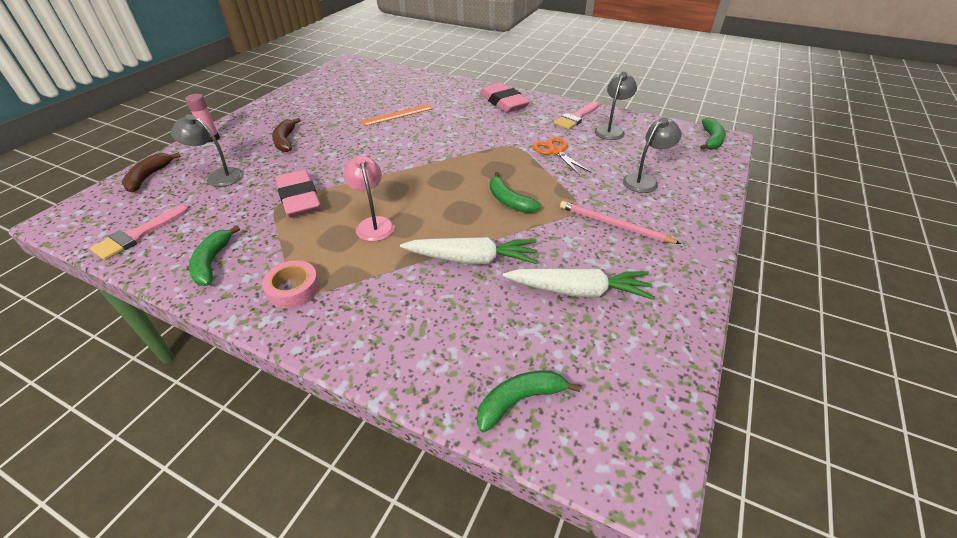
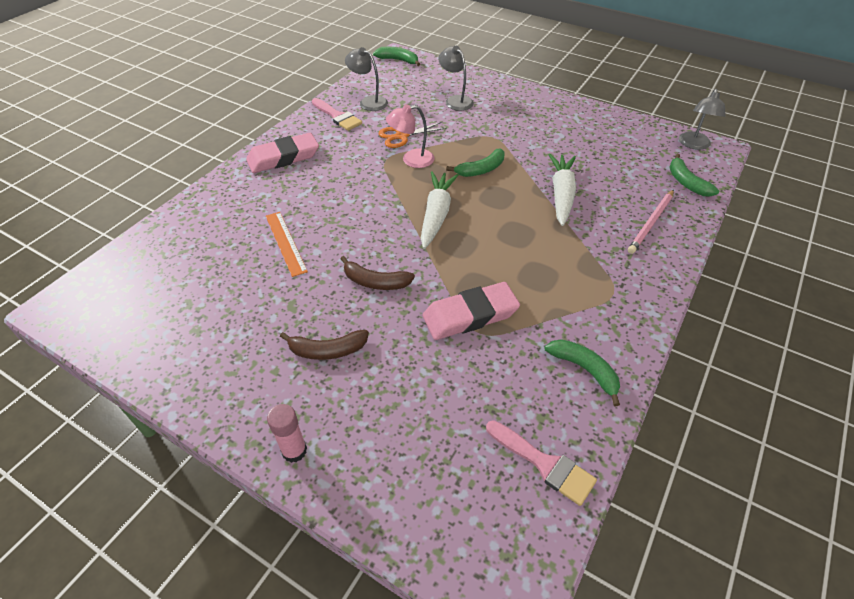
camera: 85 degrees left, 5 degrees up
brown banana [122,152,181,192] -> brown banana moved to [340,256,415,290]
grey lamp [171,114,243,187] -> grey lamp moved to [679,89,725,150]
green banana [189,226,240,286] -> green banana turned 135 degrees counterclockwise [545,339,620,406]
pink tape [262,261,320,308] -> none
pink lamp [343,156,395,242] -> pink lamp moved to [386,104,435,168]
white carrot [503,268,655,300] -> white carrot moved to [421,171,459,249]
pink pencil [560,201,681,244] -> pink pencil moved to [628,190,674,254]

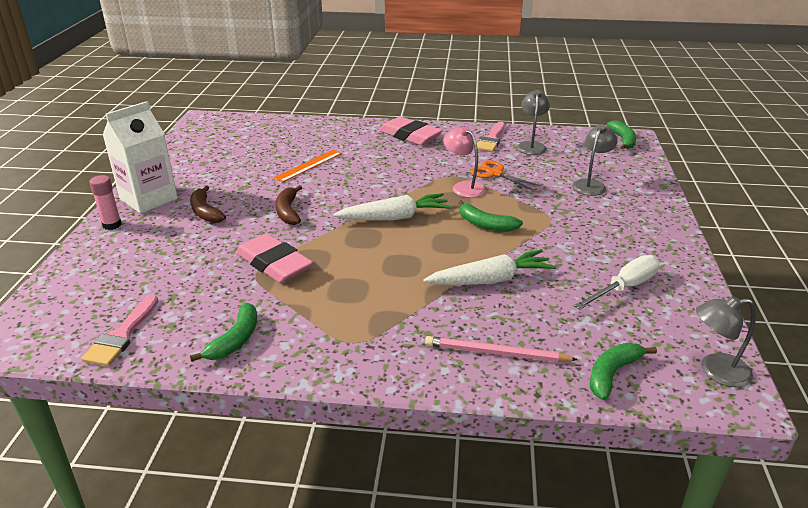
camera: 65 degrees right, 15 degrees down
none -> white carton [103,101,178,213]
none -> white screwdriver [574,255,659,309]

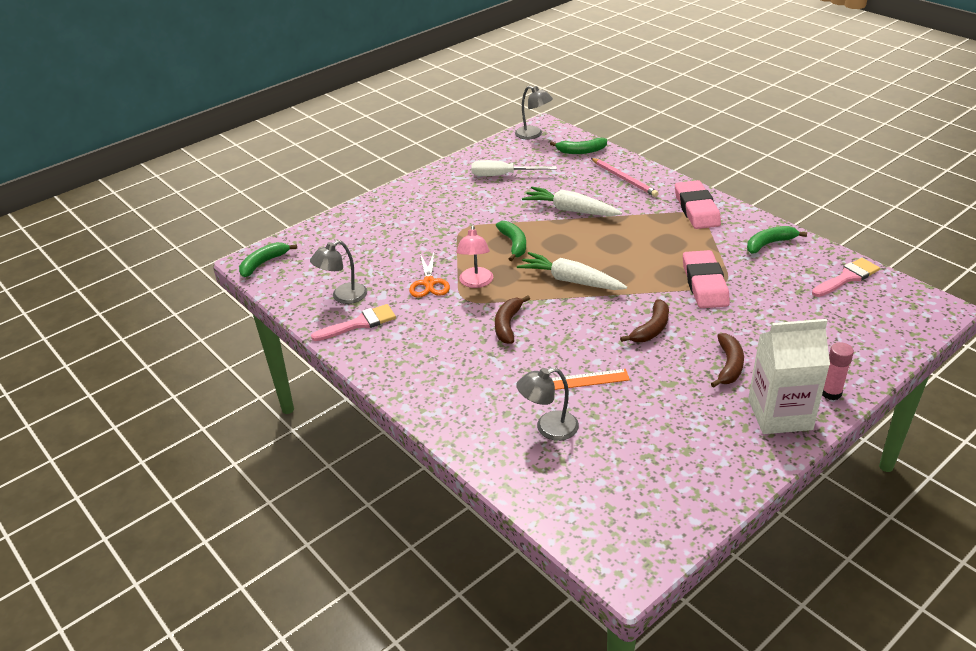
camera: 135 degrees left, 5 degrees up
pink eraser [379,116,442,145] -> pink eraser moved to [675,180,721,229]
grey lamp [572,124,618,196] -> grey lamp moved to [516,368,579,441]
none -> brown banana [495,295,530,344]

